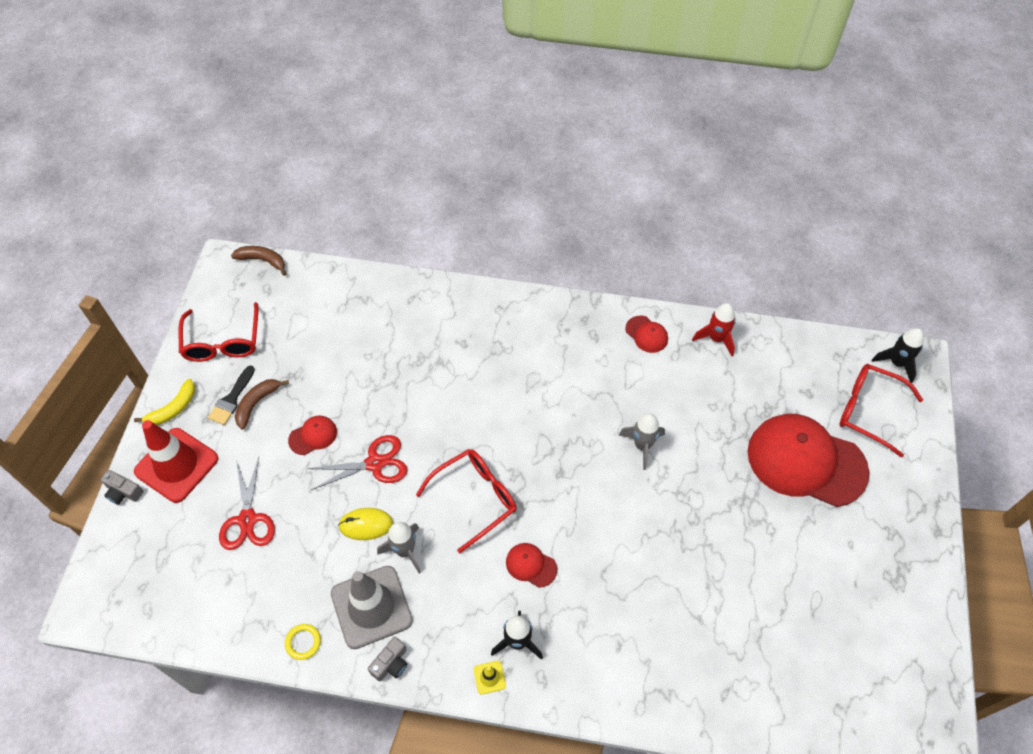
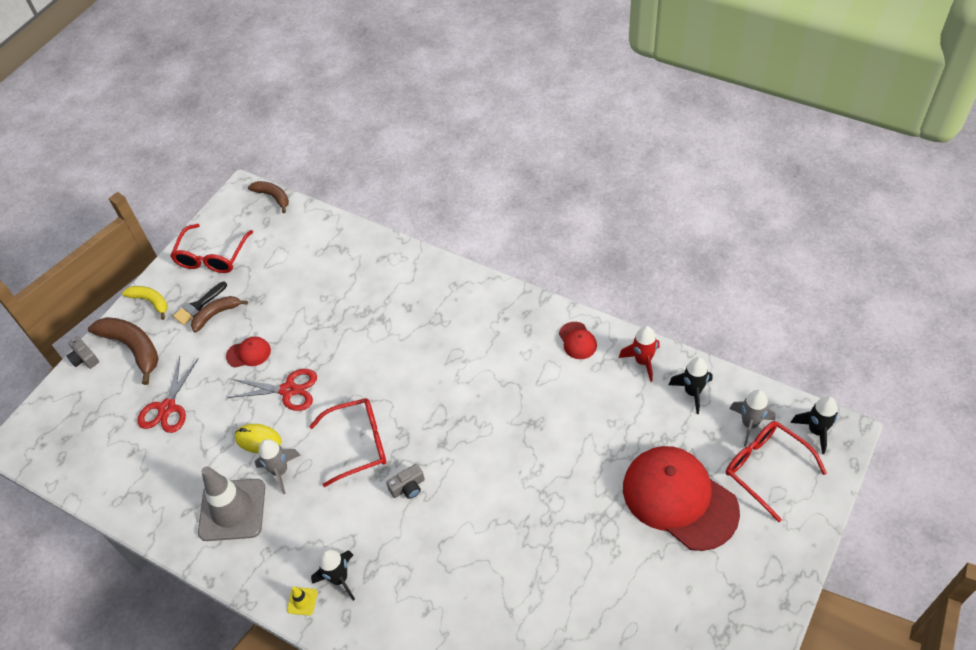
camera: 25 degrees right, 5 degrees down
yellow banana [134,379,195,425] -> yellow banana turned 120 degrees counterclockwise [122,286,168,320]
red traffic cone [134,420,218,503] -> brown banana [88,317,159,385]
yellow ring [285,624,321,660] -> none
grey camera [368,637,407,681] -> grey camera moved to [386,464,425,499]
red cap [506,543,557,588] -> none
grey rocket [619,413,665,470] -> grey rocket moved to [730,390,776,447]
none -> black rocket [669,357,713,414]

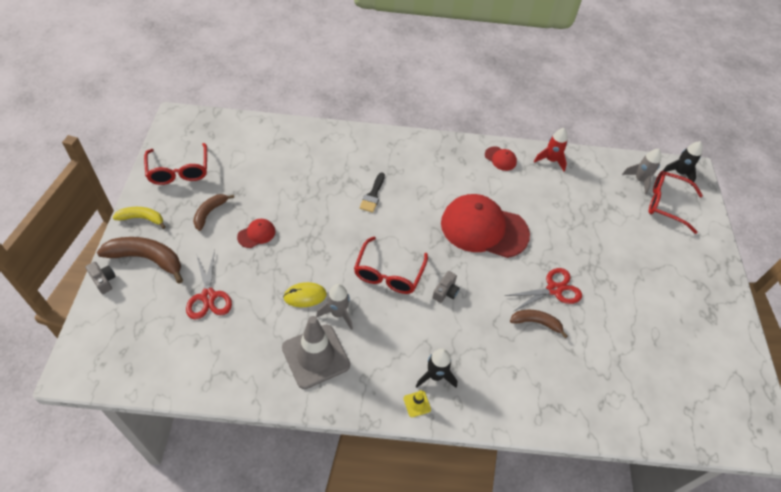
camera: 35 degrees left, 0 degrees up
grey camera [67,336,99,369] -> grey camera turned 150 degrees counterclockwise [85,262,116,294]
black brush [173,282,227,325] -> black brush moved to [359,172,385,213]
red scissors [227,369,317,411] -> red scissors moved to [505,268,582,312]
brown banana [248,181,289,213] -> brown banana moved to [510,310,568,338]
red glasses [309,398,386,487] -> red glasses turned 150 degrees clockwise [354,237,428,294]
red cap [623,446,740,551] -> red cap moved to [441,194,530,258]
black rocket [669,357,713,414] -> none

